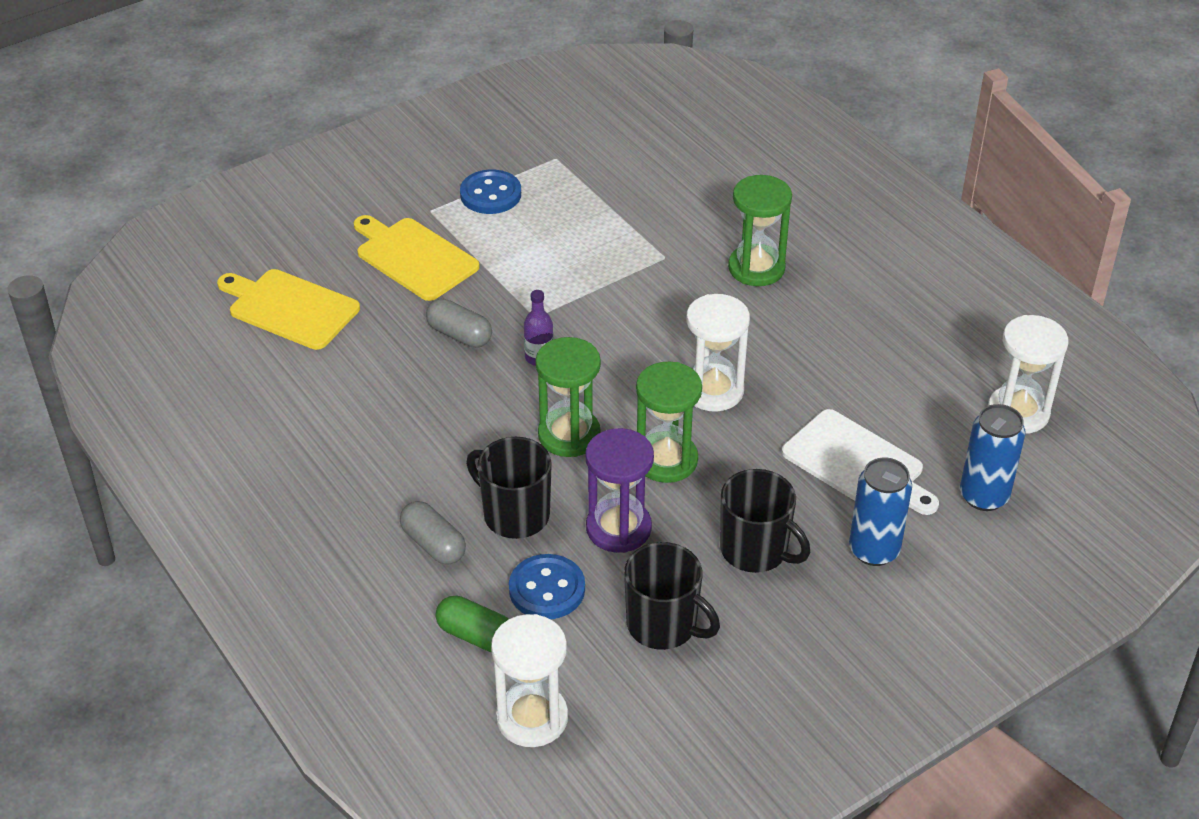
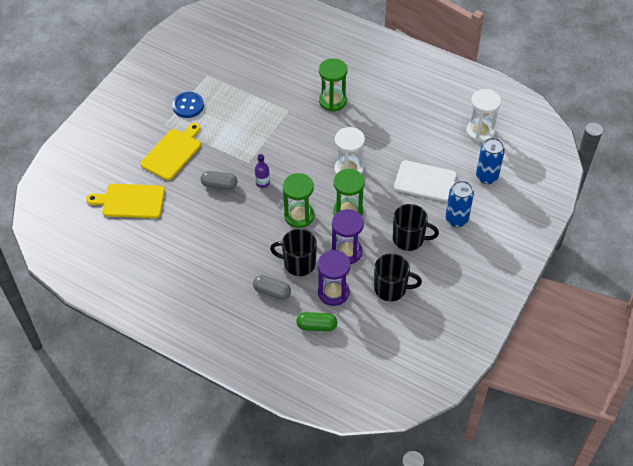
camera: 25 degrees left, 10 degrees up
yellow cutting board [354,215,480,301] -> yellow cutting board turned 105 degrees clockwise [141,123,201,180]
white hourglass [491,614,568,747] -> none
blue button [509,554,585,619] -> purple hourglass [317,250,350,306]

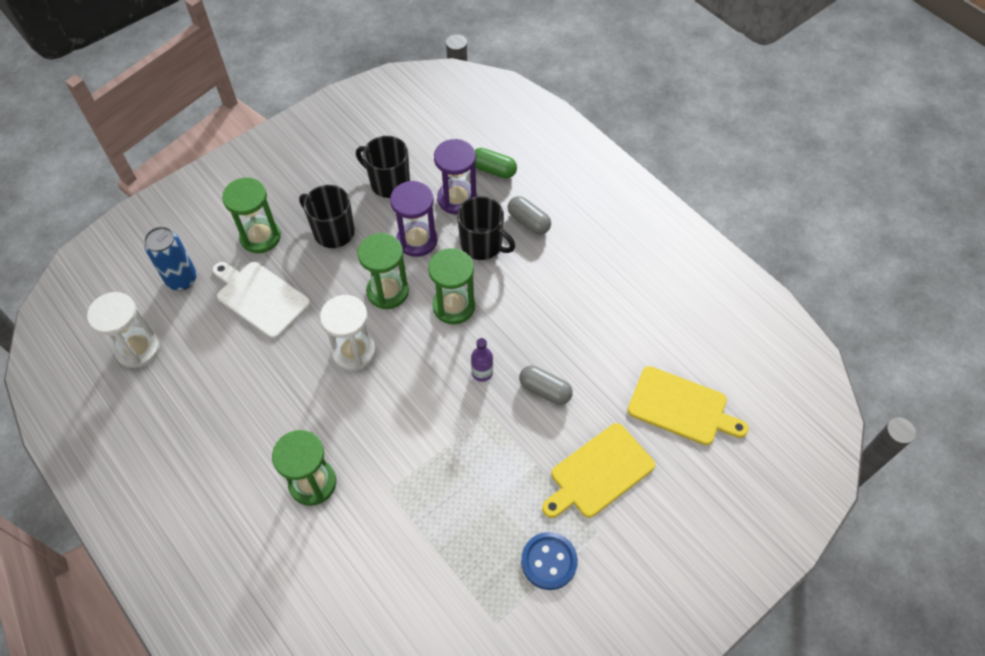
camera: 160 degrees left, 5 degrees up
blue can [445,181,474,227] -> green hourglass [222,178,281,253]

